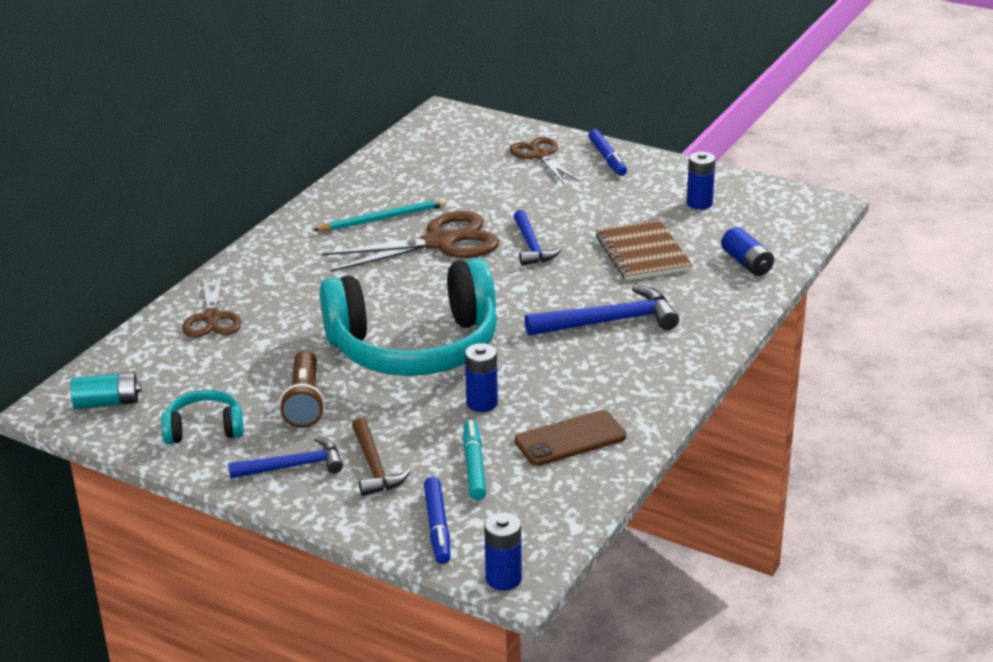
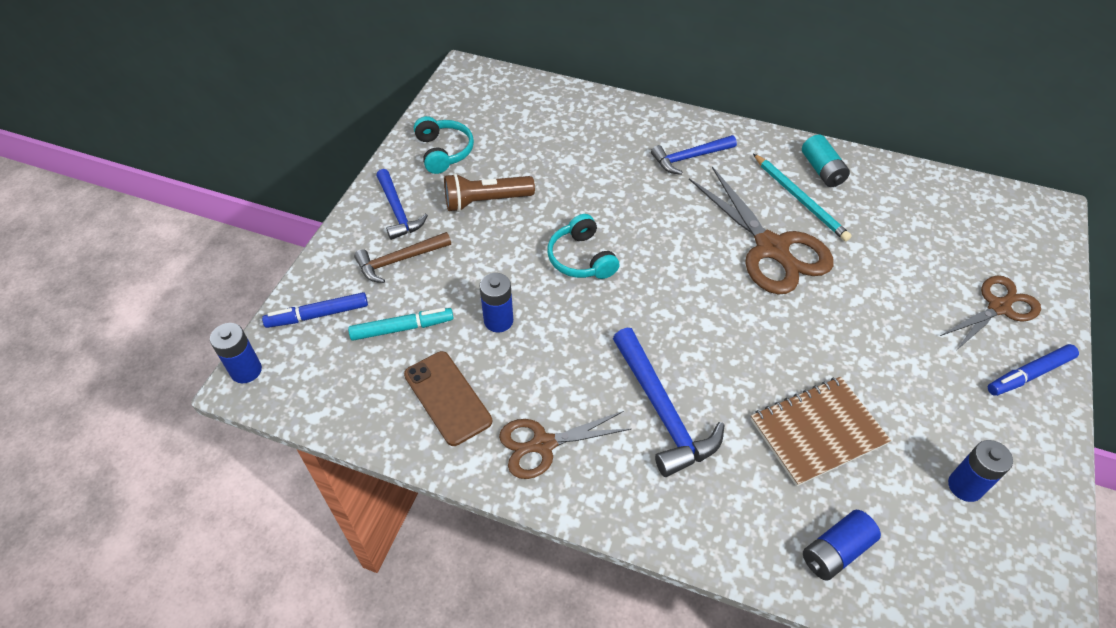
camera: 80 degrees right, 20 degrees up
turquoise battery [70,372,141,409] -> turquoise battery moved to [802,135,850,187]
brown scissors [182,274,242,338] -> brown scissors moved to [499,411,631,479]
turquoise headphones [320,258,497,376] -> turquoise headphones [548,214,619,279], size x0.43
blue hammer [514,210,562,266] -> blue hammer moved to [651,135,737,175]

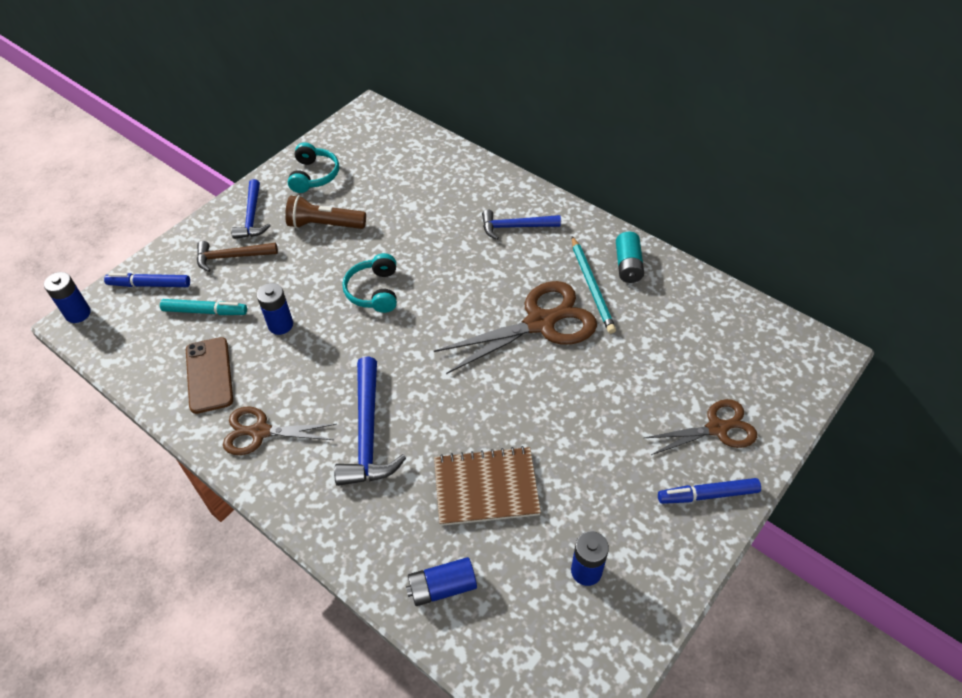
camera: 20 degrees right, 0 degrees up
brown scissors [689,167,833,295] -> brown scissors turned 105 degrees counterclockwise [434,281,597,374]

